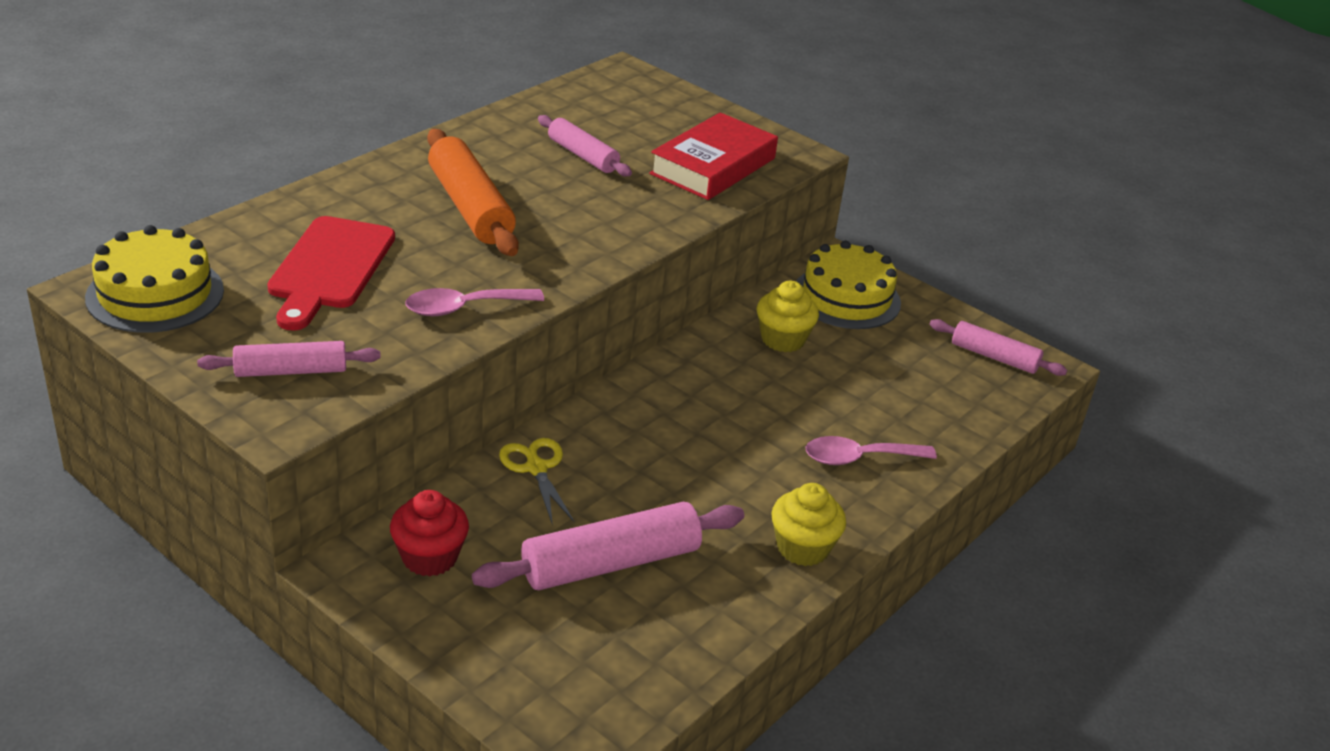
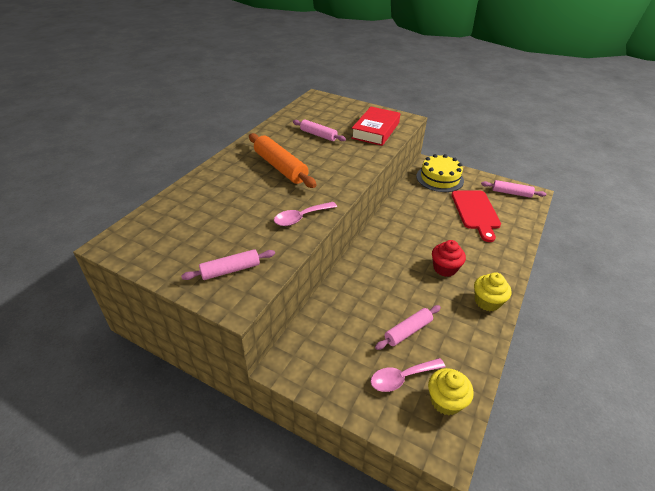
camera: 10 degrees left, 5 degrees up
yellow cake [85,225,224,333] -> none
red cutting board [267,216,395,331] -> red cutting board moved to [452,191,501,242]
red cupcake [390,490,469,576] -> red cupcake moved to [432,240,466,277]
pink rolling pin [472,502,744,590] -> pink rolling pin [375,305,441,350], size x0.61
yellow scissors [499,438,574,525] -> none
yellow cupcake [757,281,819,352] -> yellow cupcake moved to [428,368,474,415]
pink spoon [806,436,937,465] -> pink spoon moved to [371,358,445,392]

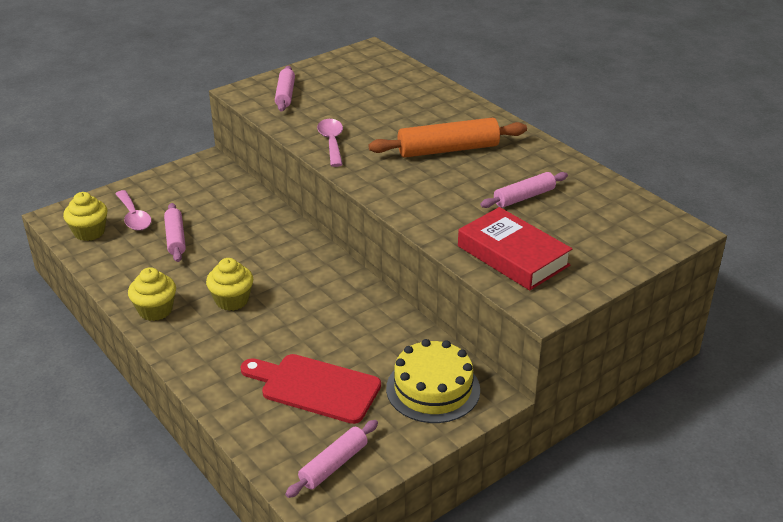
camera: 115 degrees right, 5 degrees down
pink spoon [371,358,445,392] -> pink spoon turned 150 degrees clockwise [115,190,152,231]
red cupcake [432,240,466,277] -> yellow cupcake [206,258,253,311]

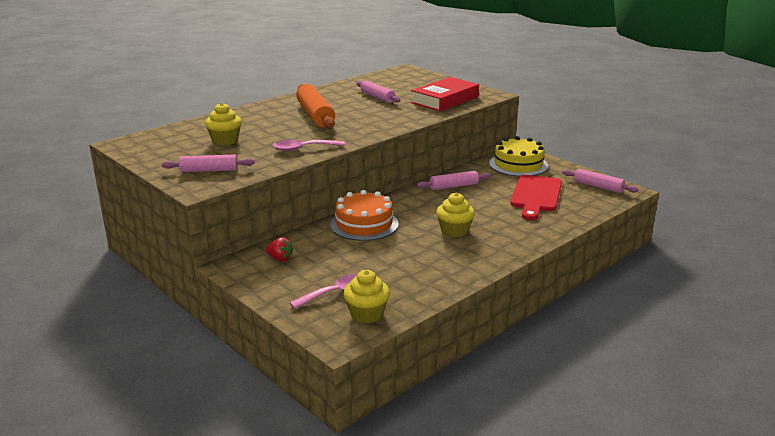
camera: 95 degrees left, 10 degrees down
yellow cupcake [128,267,176,321] -> yellow cupcake moved to [205,103,242,146]
pink rolling pin [164,203,186,262] -> pink rolling pin moved to [417,171,491,190]
none -> red strawberry [266,237,293,261]
none -> orange cake [330,190,399,241]

